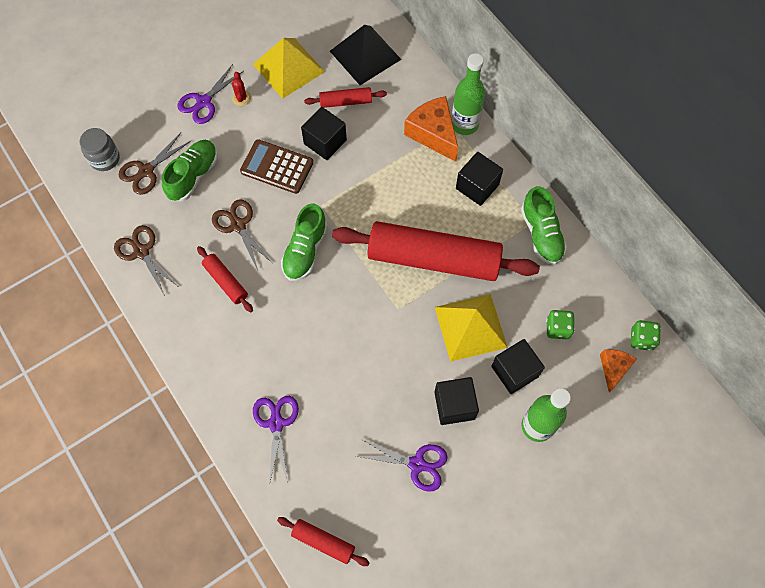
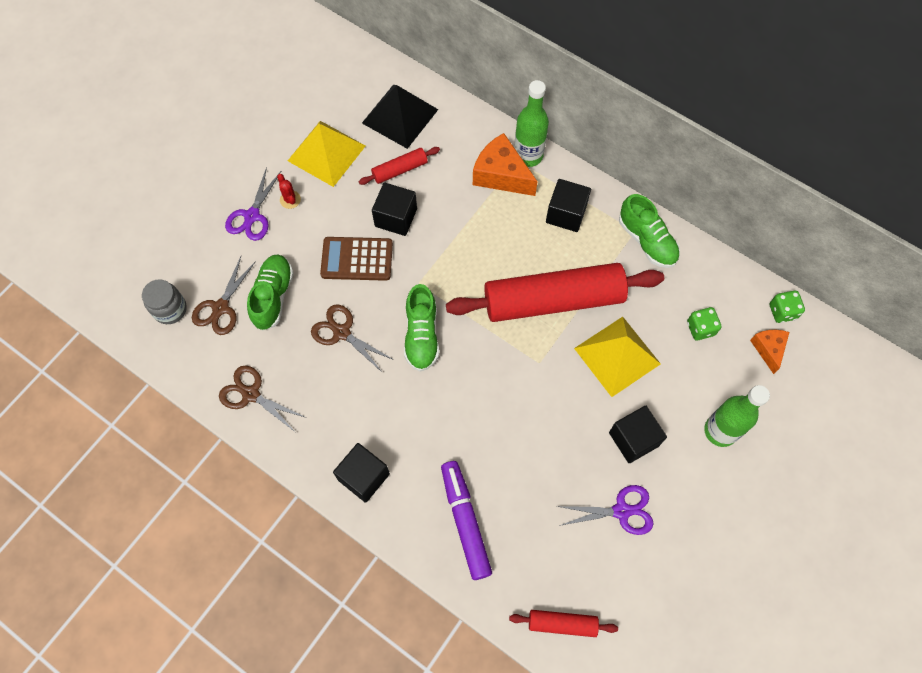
camera: 20 degrees left, 0 degrees up
red rolling pin [197,246,253,312] -> none
purple scissors [253,396,299,485] -> purple marker [441,461,492,580]
black cube [491,339,545,394] -> black cube moved to [333,443,390,503]

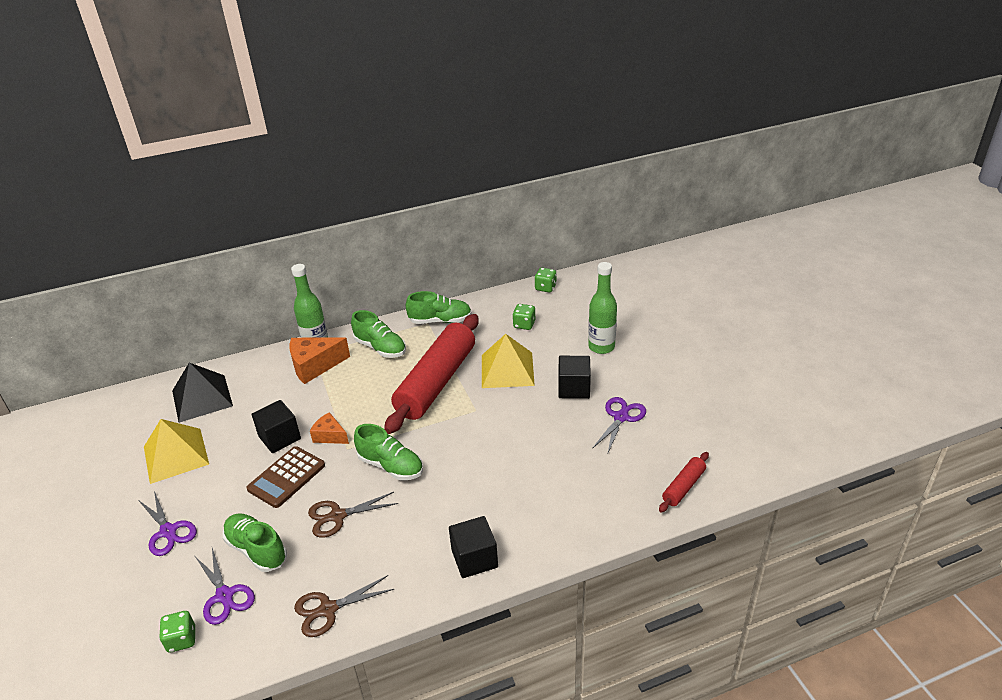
camera: 55 degrees left, 30 degrees down
grey jar [142,279,187,324] -> green dice [159,611,195,652]
brown scissors [192,257,256,335] -> purple scissors [195,548,255,625]
red cactus [277,174,301,209] -> none
red rolling pin [358,147,440,185] -> none
purple marker [441,461,492,580] -> none
black cube [546,179,591,232] -> green shoe [351,310,406,358]
orange cheese [750,330,789,374] -> orange cheese moved to [310,412,349,444]

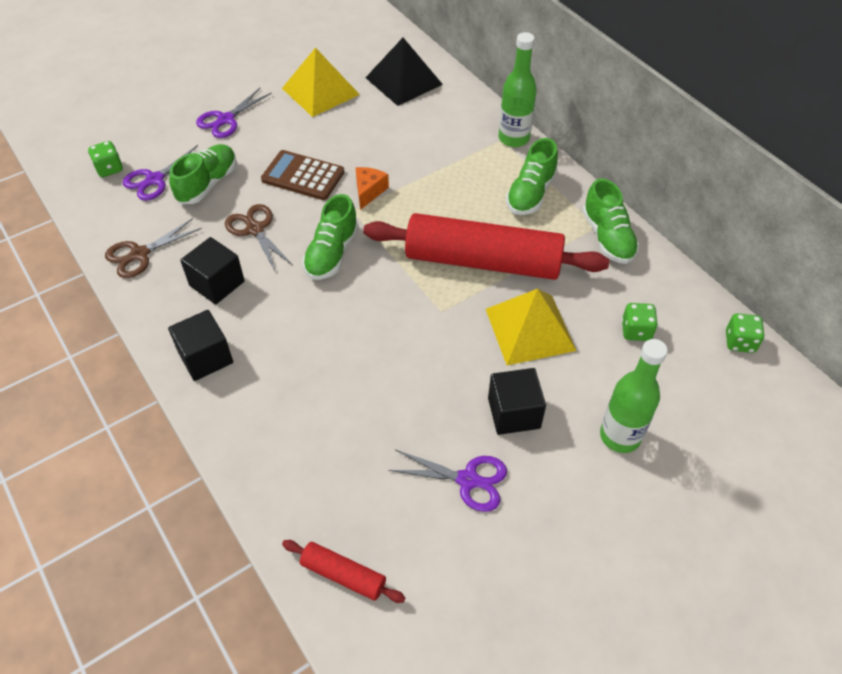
camera: 75 degrees right, 15 degrees up
black cube [252,400,301,453] -> black cube moved to [180,237,245,304]
orange cheese [290,337,350,384] -> none
brown scissors [294,575,394,637] -> brown scissors turned 90 degrees counterclockwise [105,218,202,278]

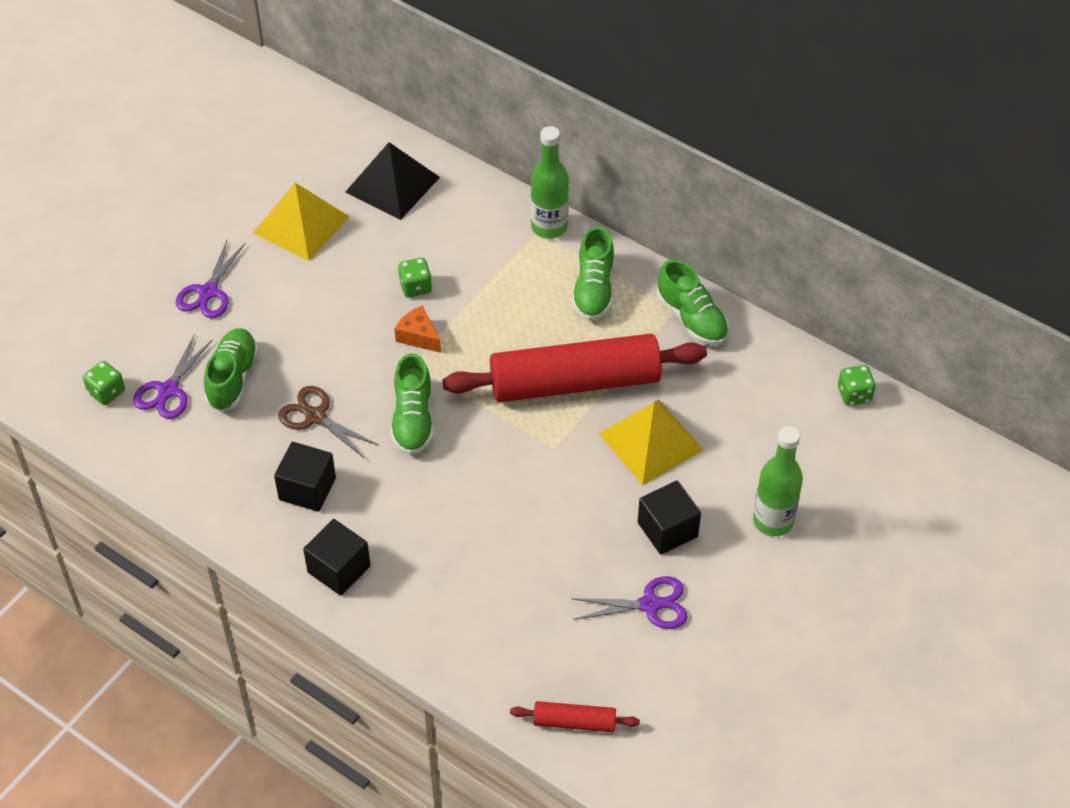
camera: 20 degrees left, 0 degrees up
brown scissors [105,218,202,278] -> none
brown calculator [261,150,344,200] -> none
orange cheese [355,167,389,210] -> orange cheese turned 45 degrees counterclockwise [395,306,441,353]
green dice [622,303,658,341] -> green dice moved to [398,258,432,298]

